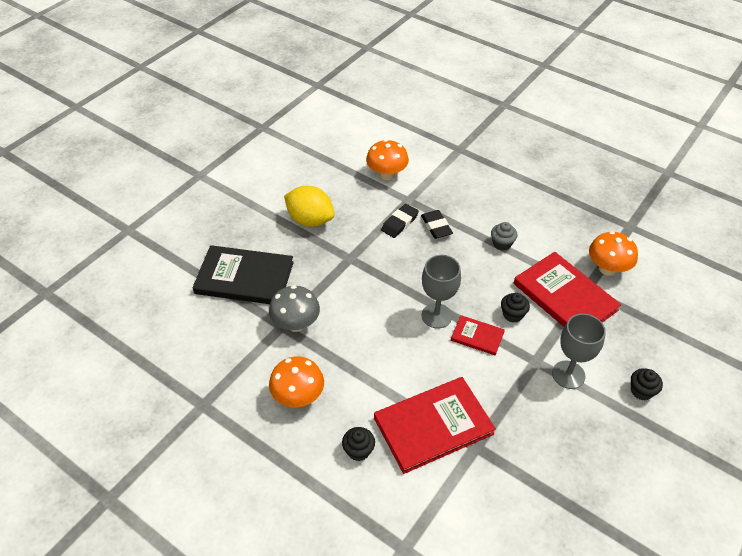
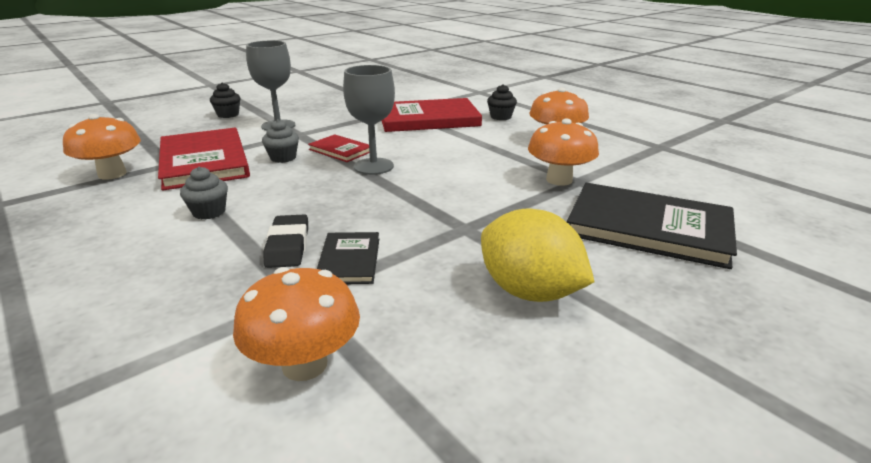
camera: 165 degrees left, 20 degrees down
grey mushroom [269,285,320,332] -> orange mushroom [528,119,599,186]
black eraser [381,204,419,238] -> black book [317,232,379,284]
black cupcake [501,293,530,323] -> grey cupcake [262,119,299,163]

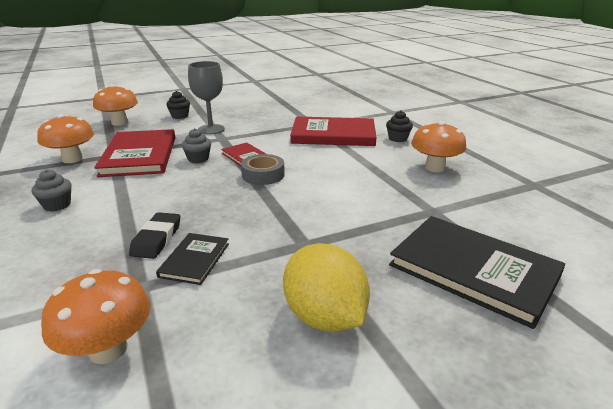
camera: 15 degrees right, 0 degrees up
grey cupcake [180,167,228,219] -> grey cupcake moved to [32,169,72,211]
grey goblet [343,65,395,175] -> grey tape [241,154,285,185]
orange mushroom [528,119,599,186] -> orange mushroom moved to [93,84,138,126]

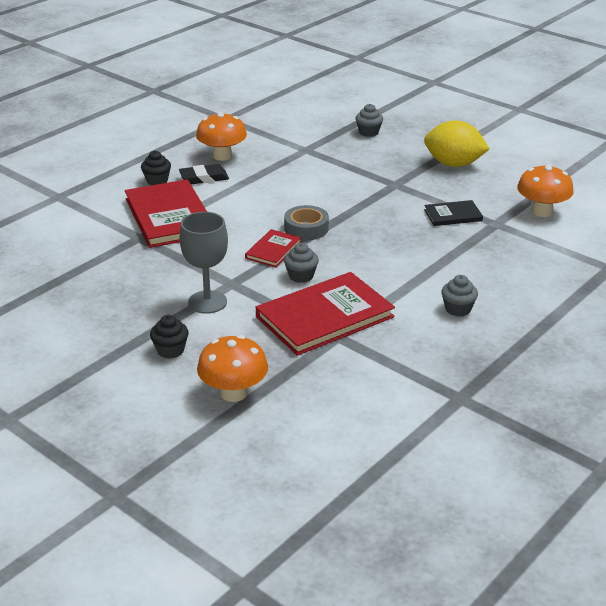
camera: 115 degrees left, 5 degrees up
orange mushroom [37,114,94,163] -> none
black eraser [129,212,180,259] -> black eraser moved to [179,164,229,184]
yellow lemon [283,243,370,332] -> yellow lemon turned 75 degrees clockwise [424,121,490,167]
black book [389,216,565,329] -> grey cupcake [356,104,383,137]

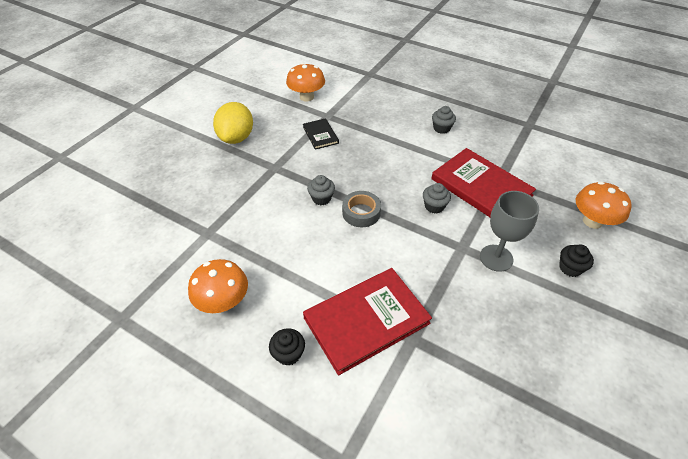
camera: 100 degrees left, 15 degrees up
black eraser [179,164,229,184] -> none
red book [245,229,301,267] -> none
grey cupcake [356,104,383,137] -> grey cupcake moved to [307,175,335,205]

